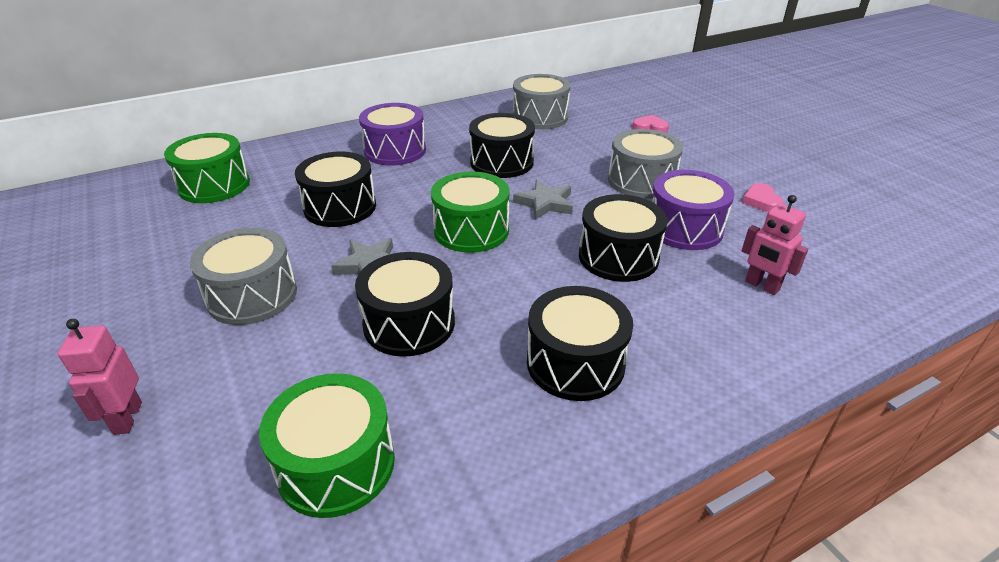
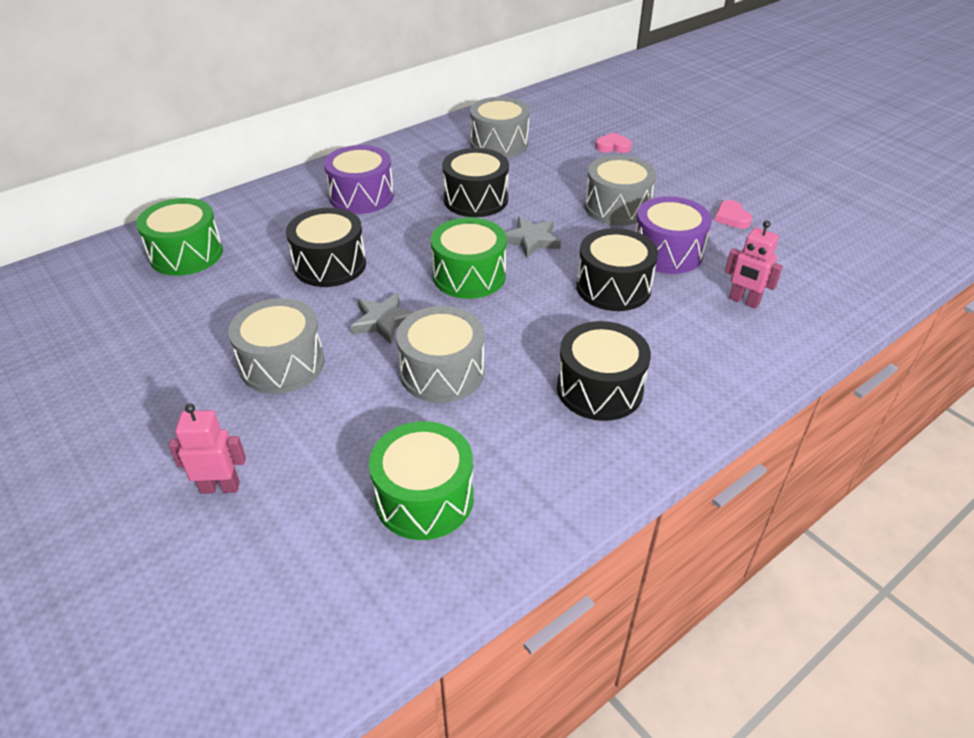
camera: 10 degrees left, 5 degrees up
pink robot [58,319,142,435] -> pink robot turned 105 degrees clockwise [169,404,246,494]
black drum [355,252,455,357] -> grey drum [396,306,484,403]

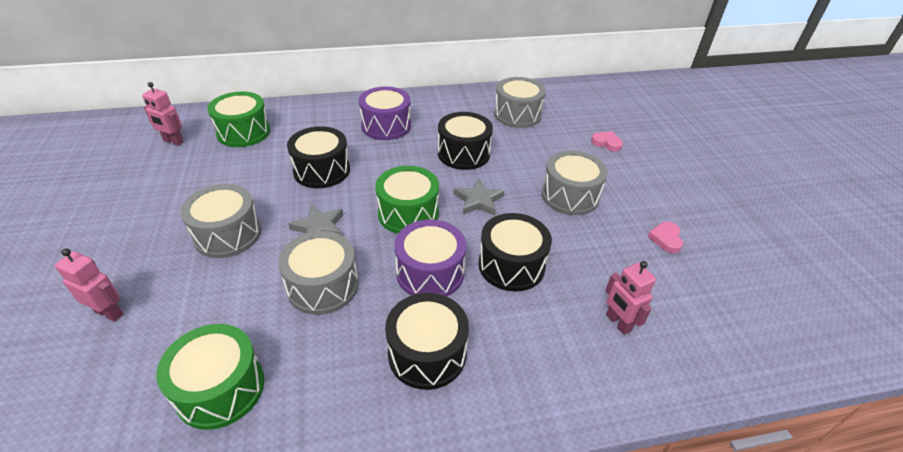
camera: 25 degrees right, 0 degrees up
purple drum [635,196,712,274] -> purple drum moved to [395,219,466,297]
none -> pink robot [142,82,184,146]

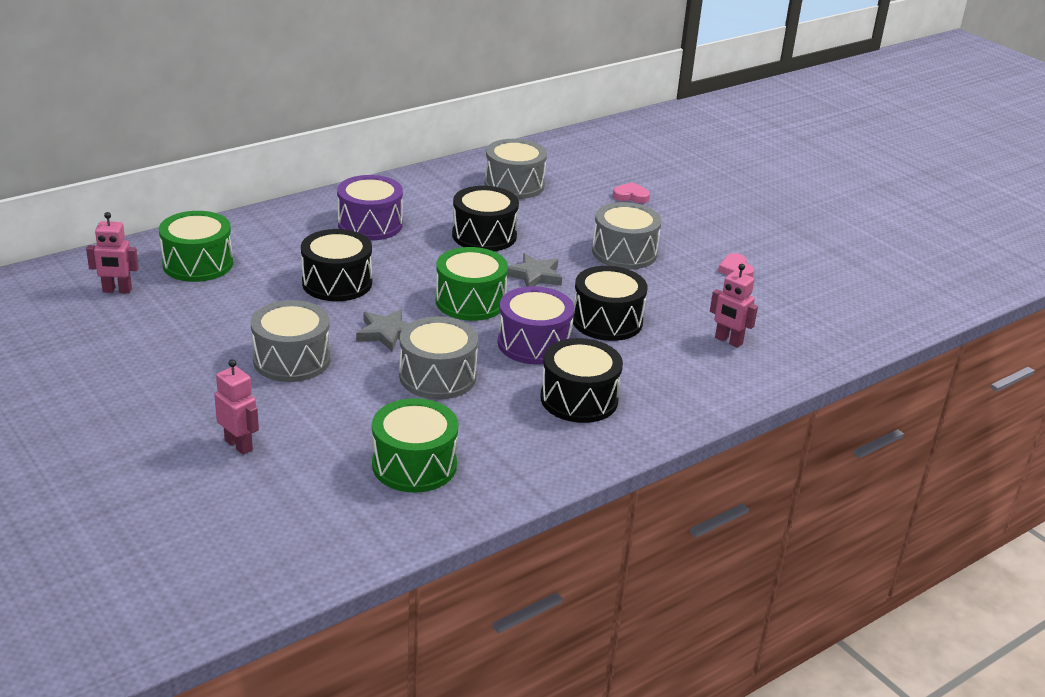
camera: 25 degrees left, 10 degrees down
pink robot [55,248,123,322] -> pink robot turned 45 degrees clockwise [214,359,259,455]

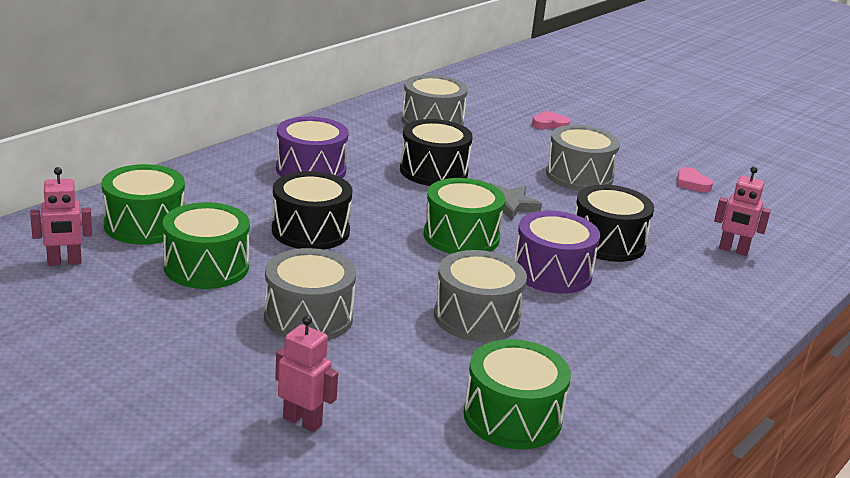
camera: 15 degrees left, 5 degrees down
grey star [356,309,409,351] -> none
black drum [540,338,623,423] -> none
none -> green drum [163,202,250,289]

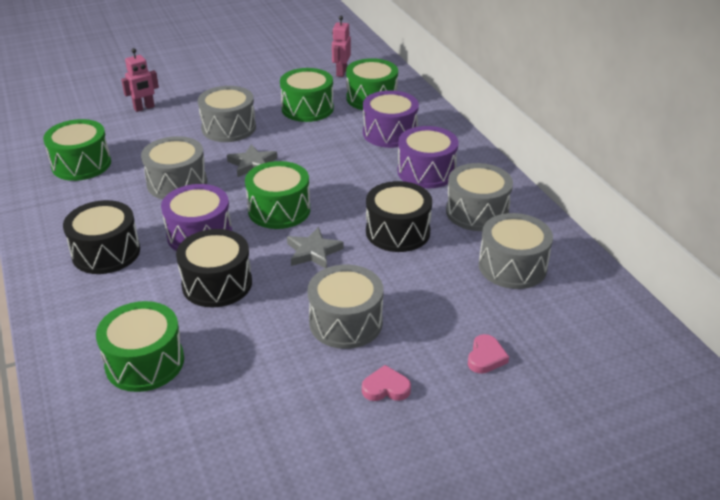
camera: 120 degrees right, 10 degrees up
black drum [272,171,353,250] -> black drum moved to [63,200,140,274]
pink heart [677,167,713,192] -> pink heart moved to [362,365,411,401]
pink robot [714,167,771,256] -> green drum [96,301,184,392]
none -> grey star [227,144,277,177]
none -> purple drum [363,90,419,148]
none -> grey drum [446,163,513,231]

